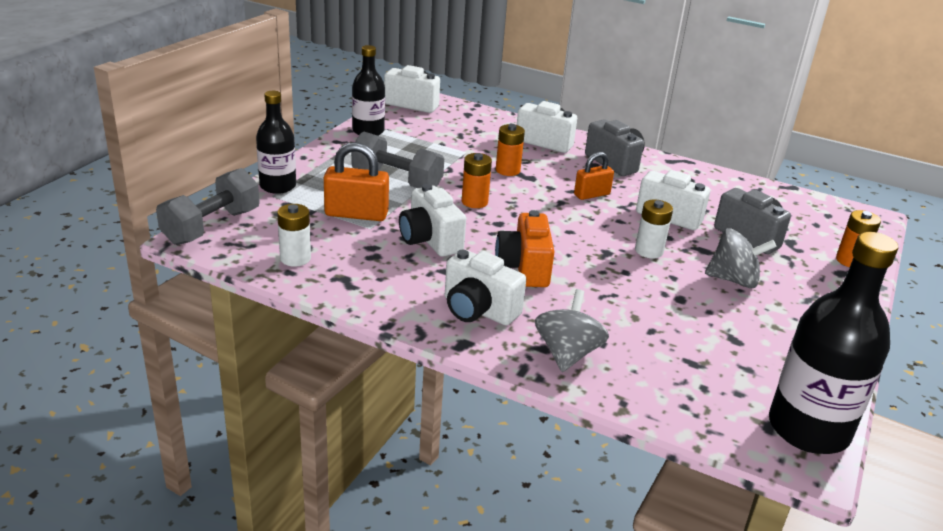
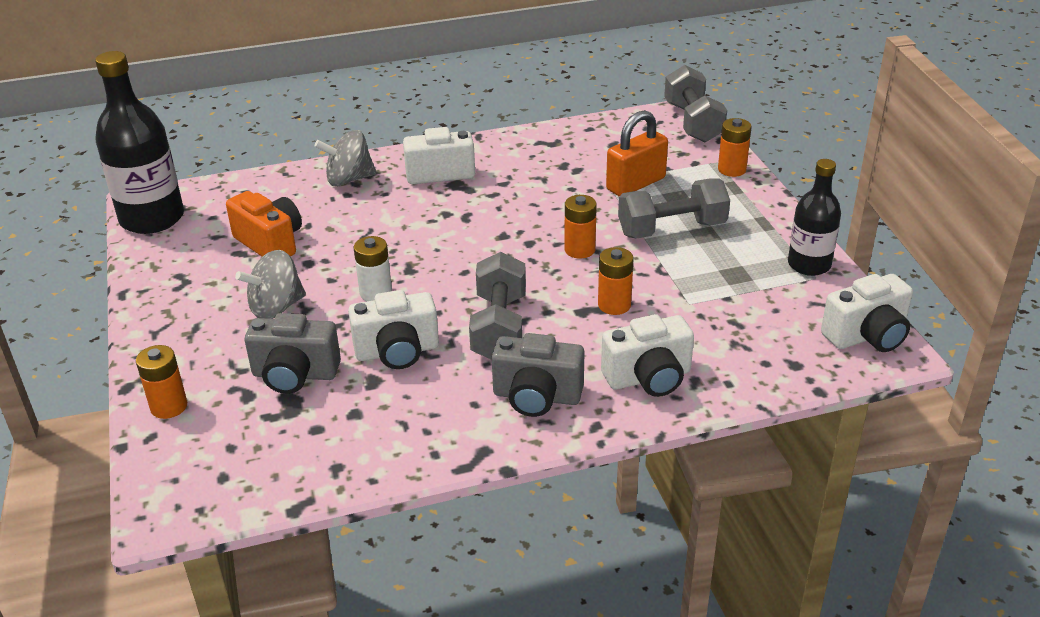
camera: 140 degrees right, 5 degrees up
black bottle [256,91,296,194] -> orange battery [718,118,752,177]
white battery [277,204,311,267] -> none
white camera [399,184,466,257] -> none
orange camera [495,210,554,287] -> orange camera moved to [226,191,302,257]
grey spinning top [535,289,609,372] -> grey spinning top turned 105 degrees clockwise [315,130,376,186]
orange padlock [574,152,614,200] -> grey dumbbell [469,252,526,360]

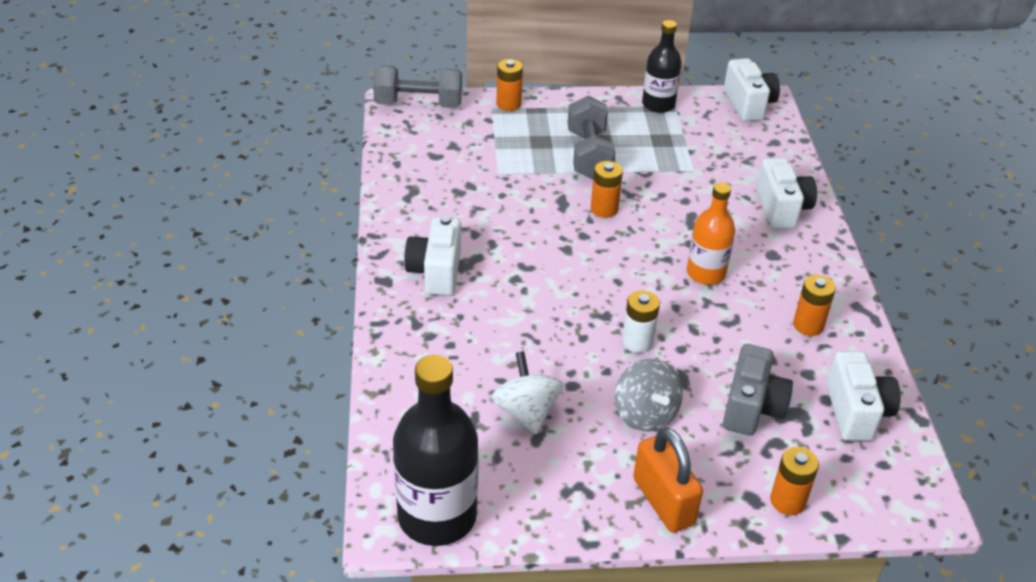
camera: 80 degrees left, 5 degrees up
orange camera [226,191,302,257] -> white spinning top [491,351,564,435]
grey spinning top [315,130,376,186] -> none
white camera [348,290,439,369] -> white camera moved to [826,351,901,441]
grey dumbbell [469,252,526,360] -> orange bottle [687,183,735,285]
grey camera [492,333,585,417] -> none
orange battery [598,247,634,315] -> orange battery moved to [793,275,836,336]
orange padlock [606,110,668,197] -> orange padlock moved to [633,427,703,533]

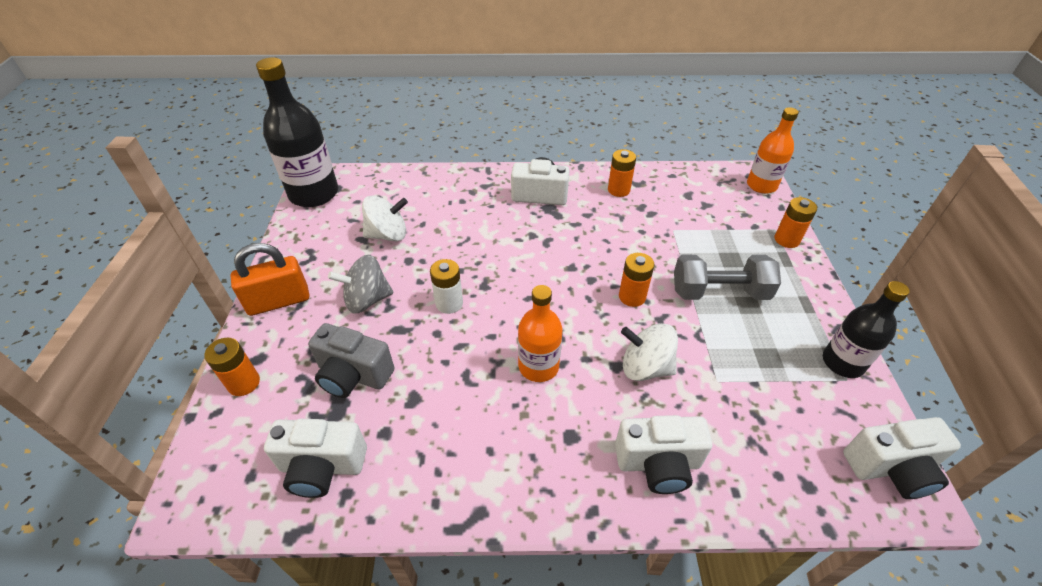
camera: 95 degrees right, 5 degrees up
grey dumbbell [373,66,462,108] -> orange bottle [747,107,799,194]
orange battery [793,275,836,336] -> orange battery moved to [608,149,636,197]
none -> white spinning top [621,323,678,381]

